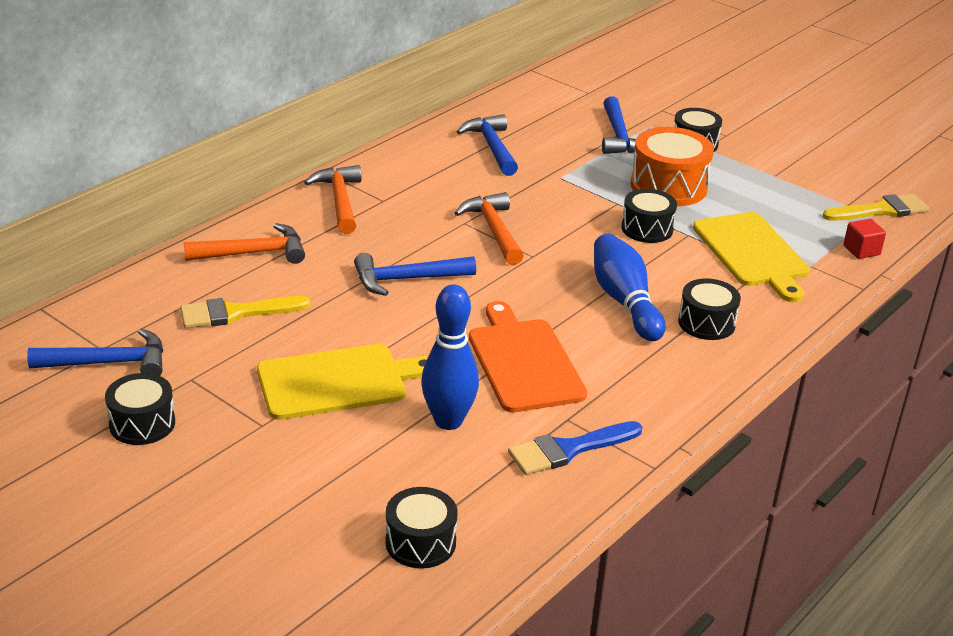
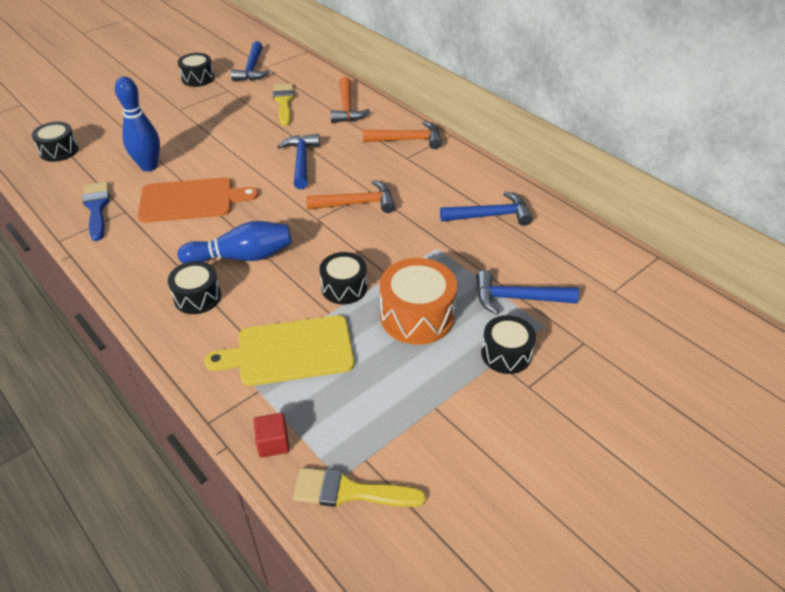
camera: 100 degrees right, 10 degrees up
yellow cutting board [257,344,428,420] -> none
yellow brush [822,194,929,221] -> yellow brush turned 105 degrees clockwise [293,468,426,507]

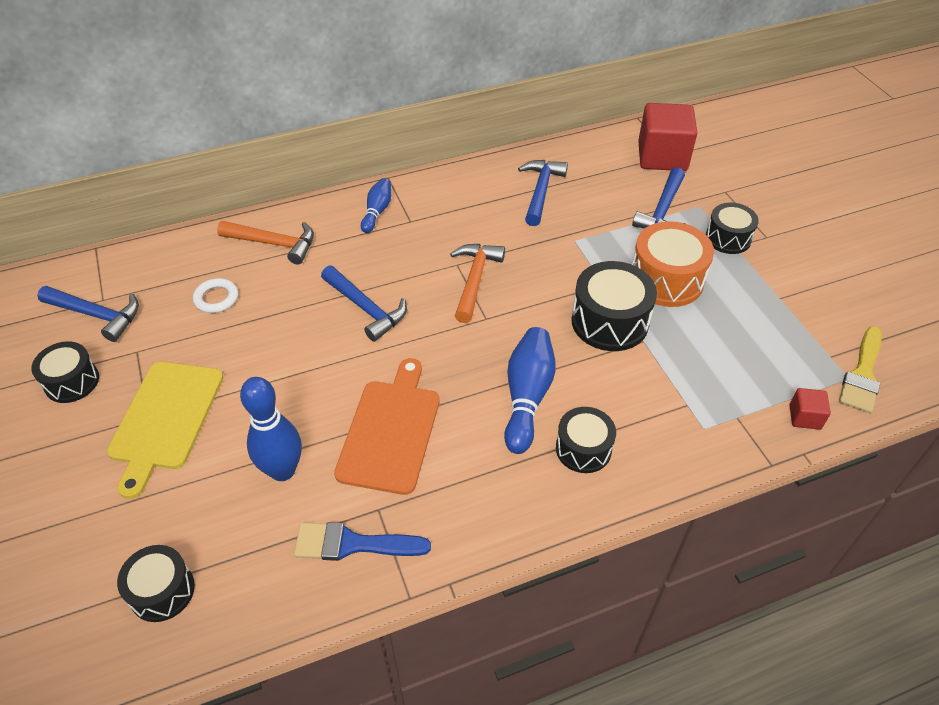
camera: 70 degrees left, 5 degrees up
yellow cutting board [204,315,355,386] -> yellow cutting board moved to [107,361,223,499]
yellow brush [273,83,294,126] -> white ring [193,278,238,313]
blue hammer [277,134,320,189] -> blue hammer turned 150 degrees counterclockwise [321,266,407,342]
black drum [319,252,367,305] -> black drum [571,261,657,351], size x1.56
orange hammer [363,121,442,149] -> blue bowling pin [361,178,391,233]
none -> red cube [638,103,697,171]

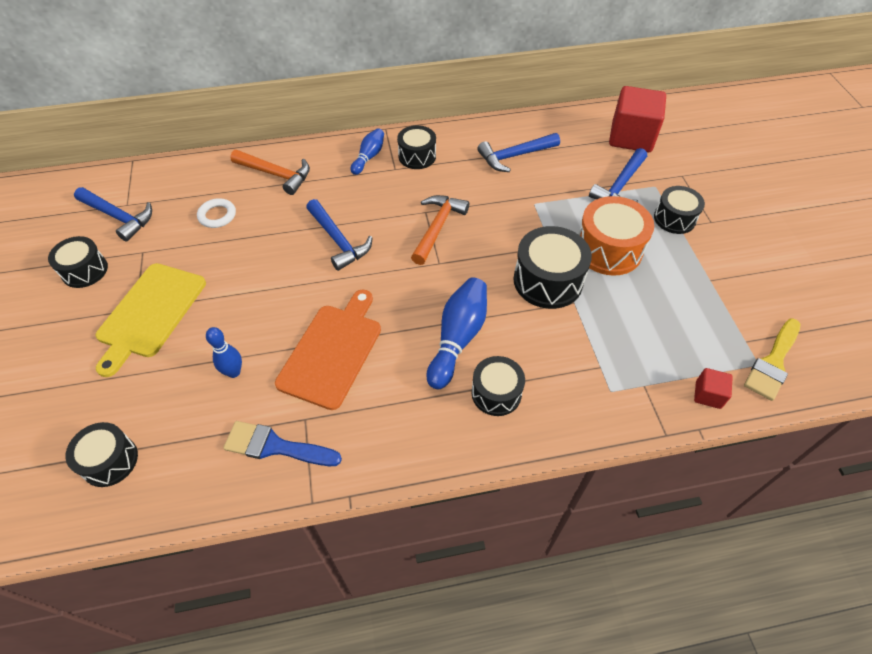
camera: 10 degrees right, 5 degrees up
blue bowling pin [240,377,302,481] -> blue bowling pin [206,327,242,378], size x0.60
blue hammer [518,160,568,226] -> blue hammer turned 135 degrees counterclockwise [477,133,560,172]
none -> black drum [397,125,436,169]

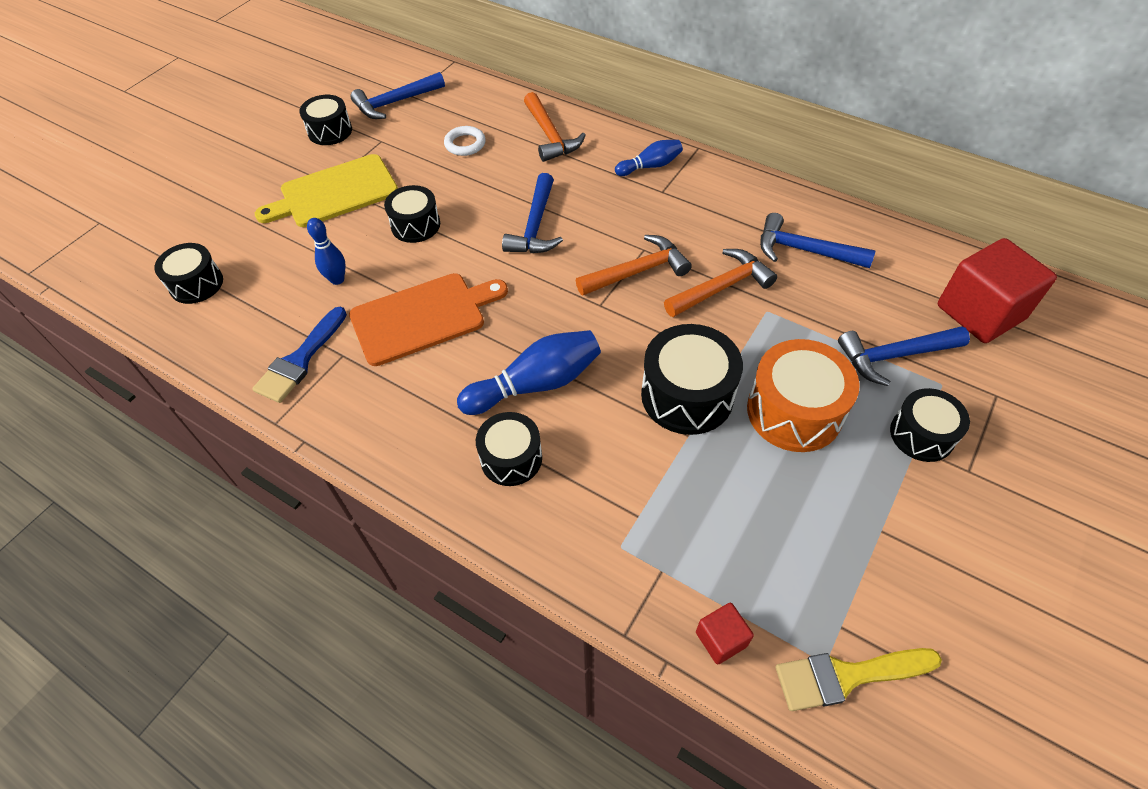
camera: 45 degrees right, 0 degrees up
blue hammer [74,187,152,242] -> blue hammer turned 75 degrees clockwise [351,72,445,119]
blue brush [223,421,342,466] -> blue brush turned 120 degrees counterclockwise [252,307,347,403]
black drum [397,125,436,169] -> black drum moved to [384,185,440,243]
none -> orange hammer [664,249,777,317]

